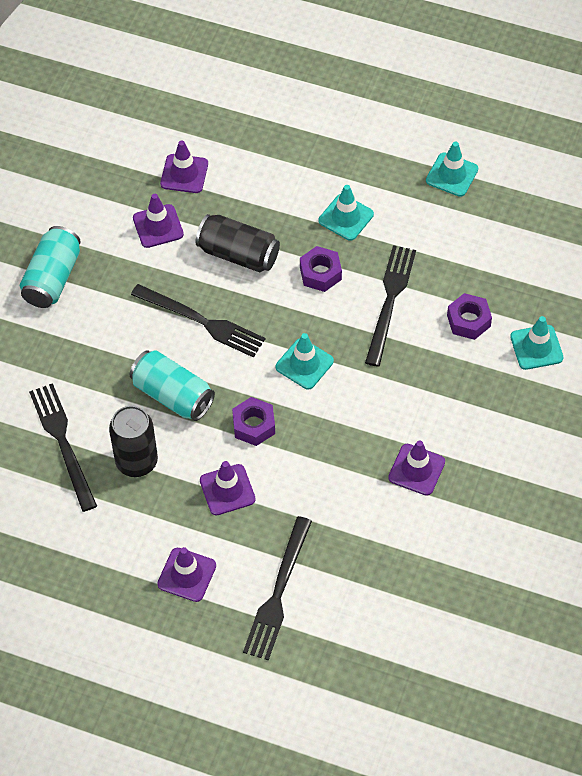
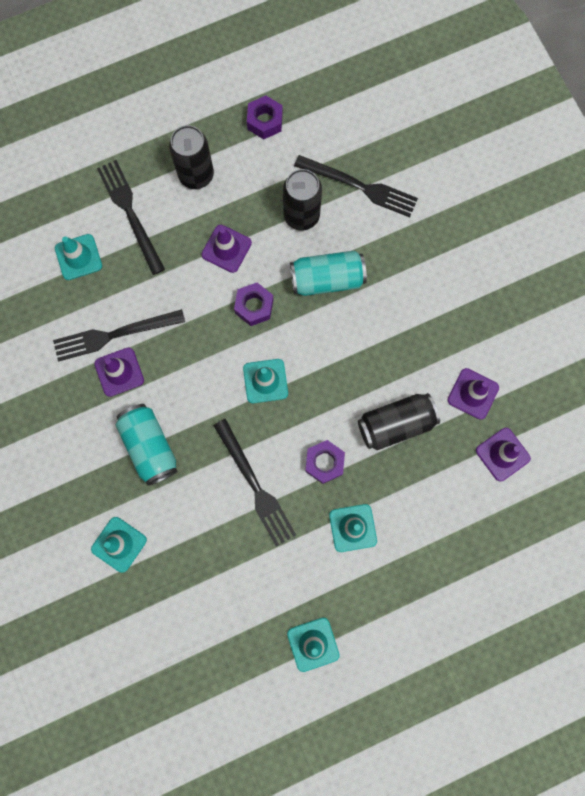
camera: 135 degrees right, 20 degrees up
turquoise can [20,226,81,308] -> turquoise can moved to [116,404,177,486]
black fork [131,284,265,358] -> black fork moved to [53,309,185,361]
purple traffic cone [157,547,216,602] -> black can [169,125,214,189]
purple nut [447,293,492,340] -> purple nut moved to [247,96,283,139]
none -> turquoise traffic cone [55,234,102,280]

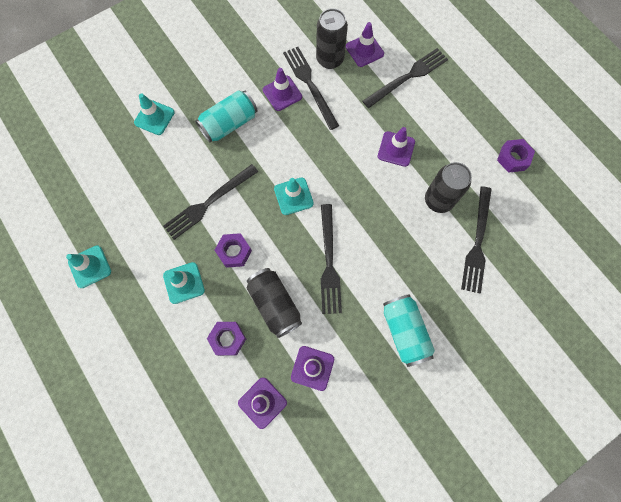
camera: 80 degrees right, 5 degrees down
turquoise traffic cone [55,234,102,280] -> purple traffic cone [346,22,384,67]
black can [169,125,214,189] -> black can moved to [316,8,348,69]
purple nut [234,283,273,326] -> purple nut moved to [207,322,246,356]
turquoise can [290,250,367,296] -> turquoise can moved to [383,294,435,367]
none -> black fork [321,204,342,314]

